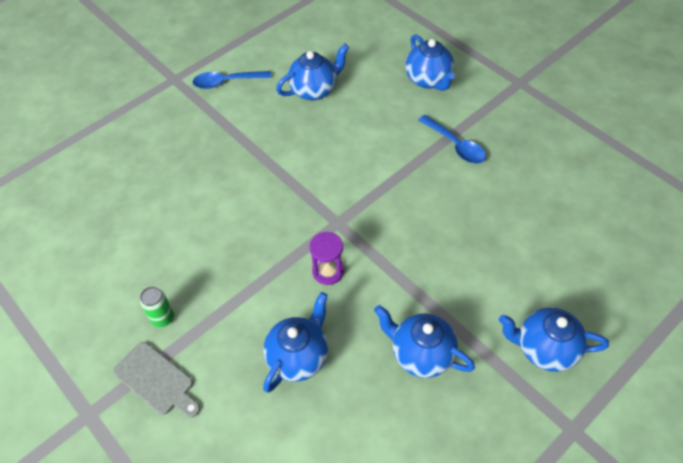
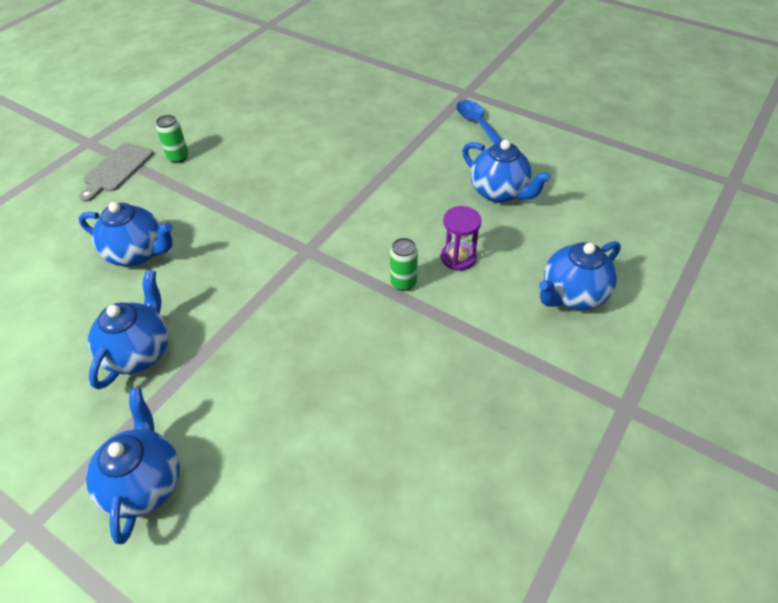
camera: 75 degrees right, 5 degrees down
purple hourglass [309,232,344,285] -> purple hourglass moved to [441,206,482,271]
blue spoon [418,115,486,164] -> none
none -> green can [390,238,418,291]

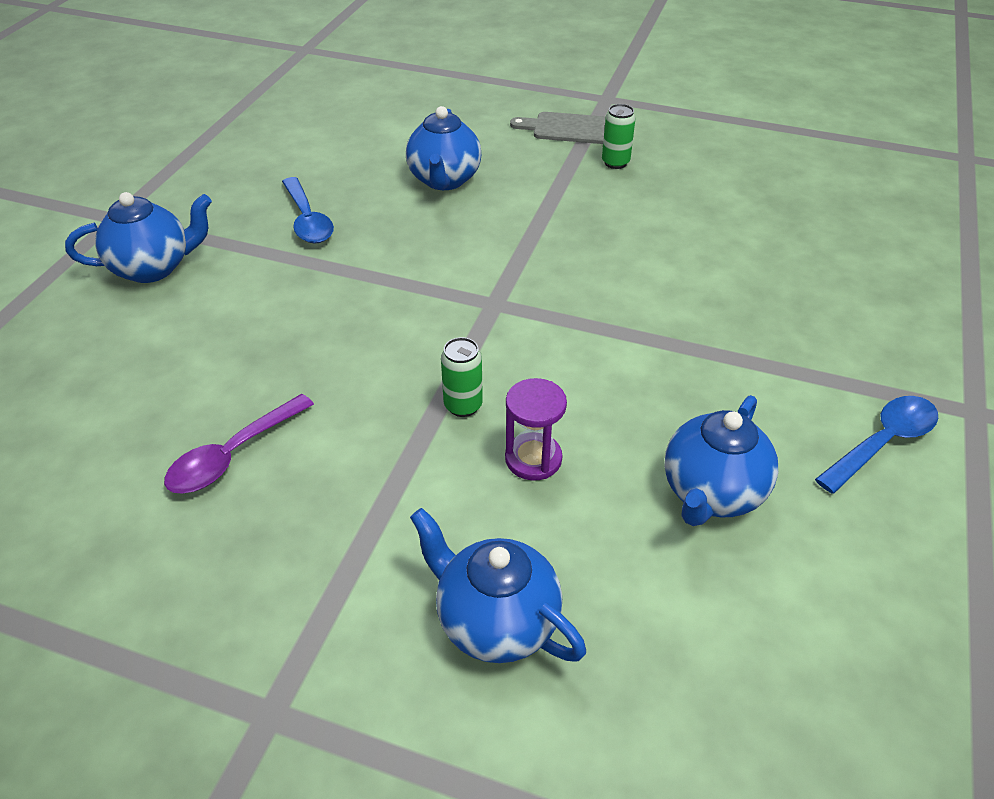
camera: 75 degrees right, 5 degrees down
blue teapot [88,270,168,390] -> blue spoon [282,177,334,244]
none -> purple spoon [164,394,314,494]

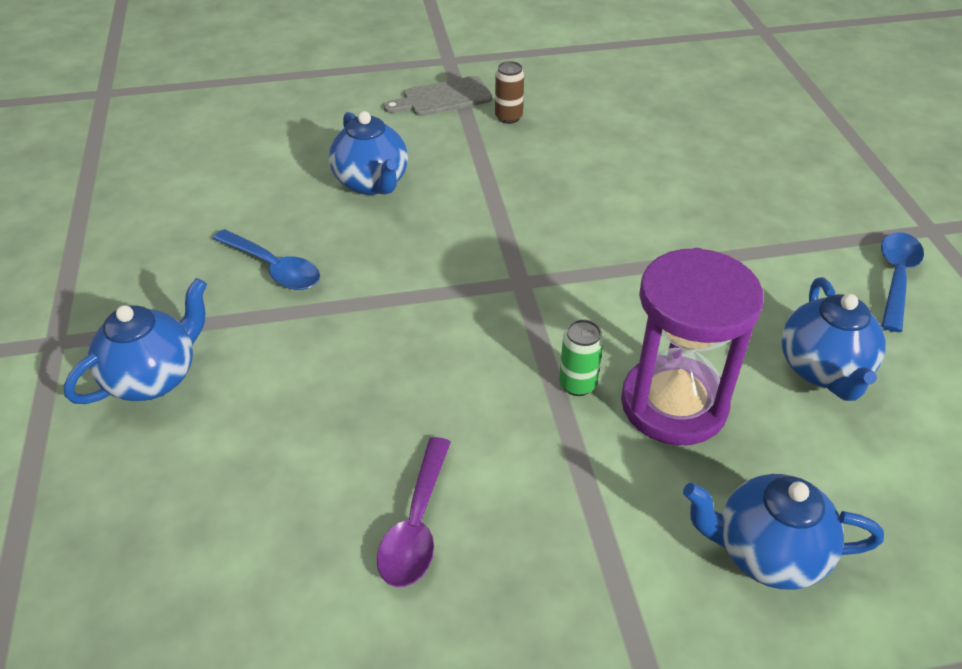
camera: 30 degrees left, 0 degrees up
purple hourglass [505,378,567,481] -> purple hourglass [621,248,764,445], size x1.96
green can [602,104,635,169] -> brown can [495,61,524,124]

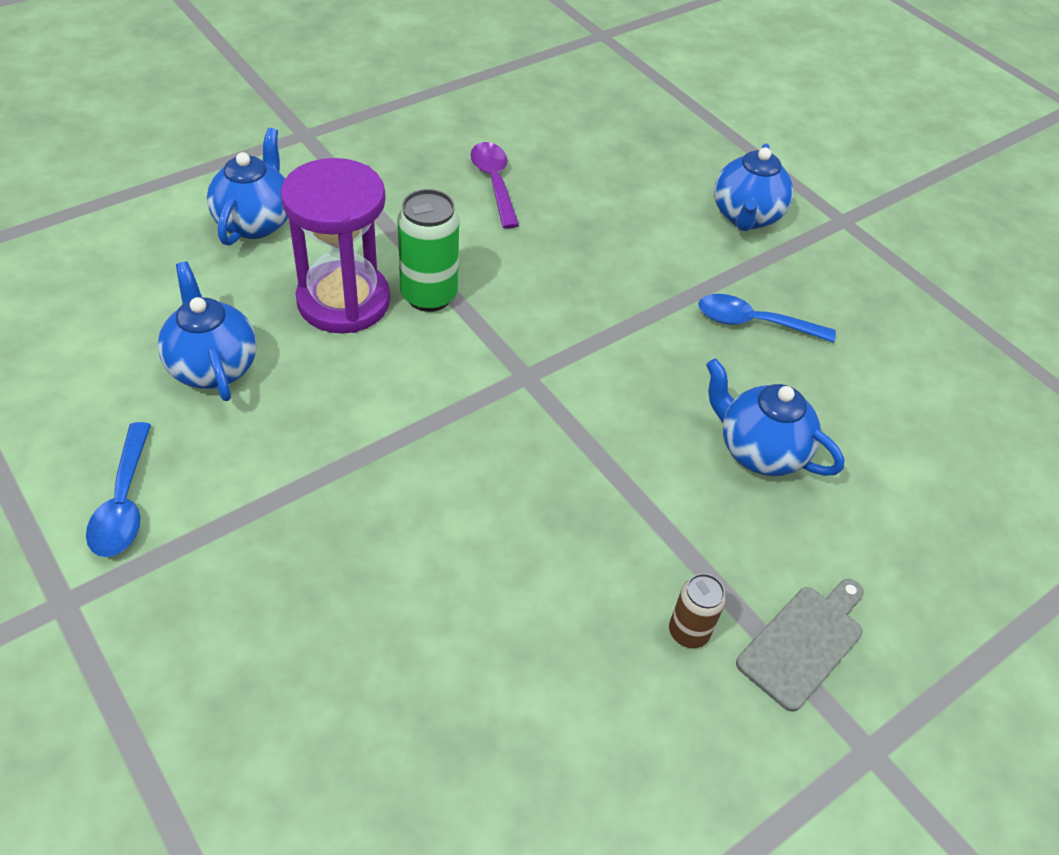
camera: 150 degrees right, 5 degrees up
green can [559,319,603,396] -> green can [398,189,459,312], size x1.70
blue teapot [683,474,884,590] -> blue teapot turned 60 degrees counterclockwise [207,128,288,246]

